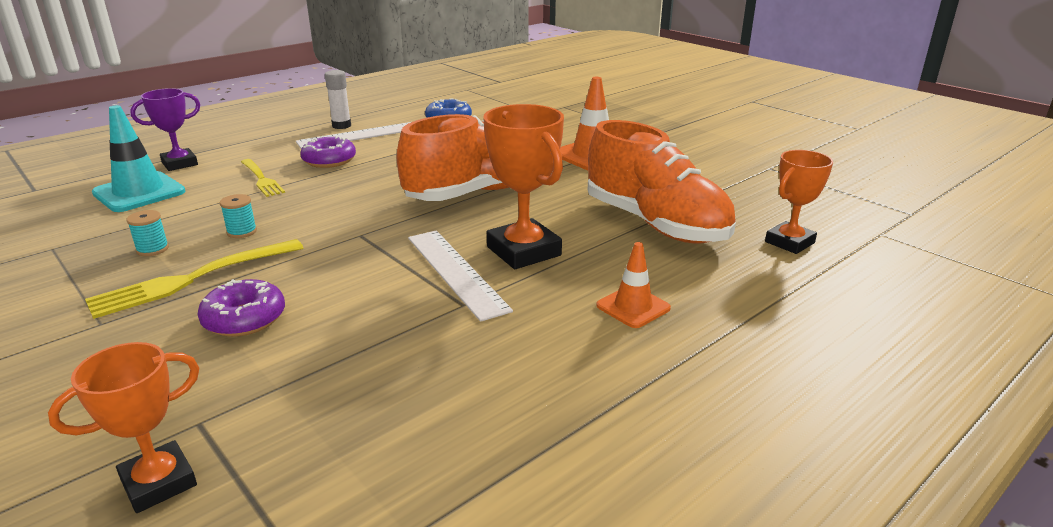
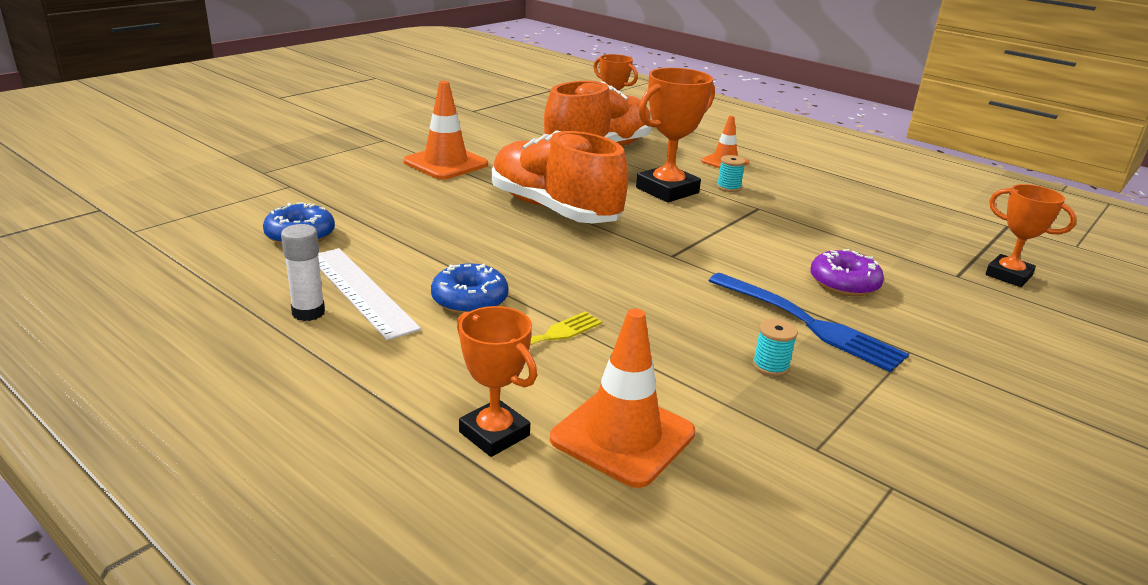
camera: 100 degrees left, 0 degrees up
yellow fork [85,239,303,319] -> blue fork [708,273,909,372]
turquoise traffic cone [92,105,185,212] -> orange traffic cone [550,308,695,488]
purple trophy [130,88,200,171] -> orange trophy [457,306,537,457]
turquoise spool [220,194,257,238] -> turquoise spool moved to [717,155,746,192]
purple donut [300,136,356,168] -> blue donut [431,264,509,314]
white ruler [408,231,513,322] -> none

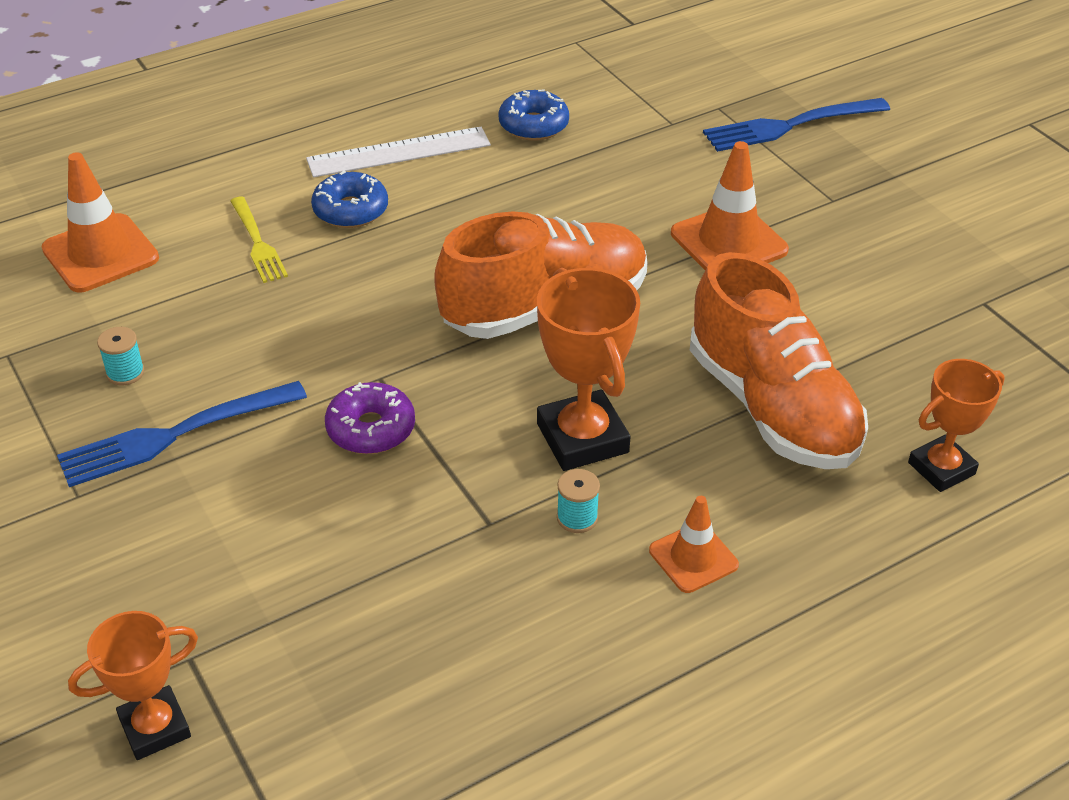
camera: 110 degrees right, 15 degrees up
white glue stick [281,224,325,321] -> none
orange trophy [457,306,537,457] -> none
purple donut [810,249,884,296] -> purple donut moved to [325,382,415,454]
none -> blue fork [703,98,890,152]

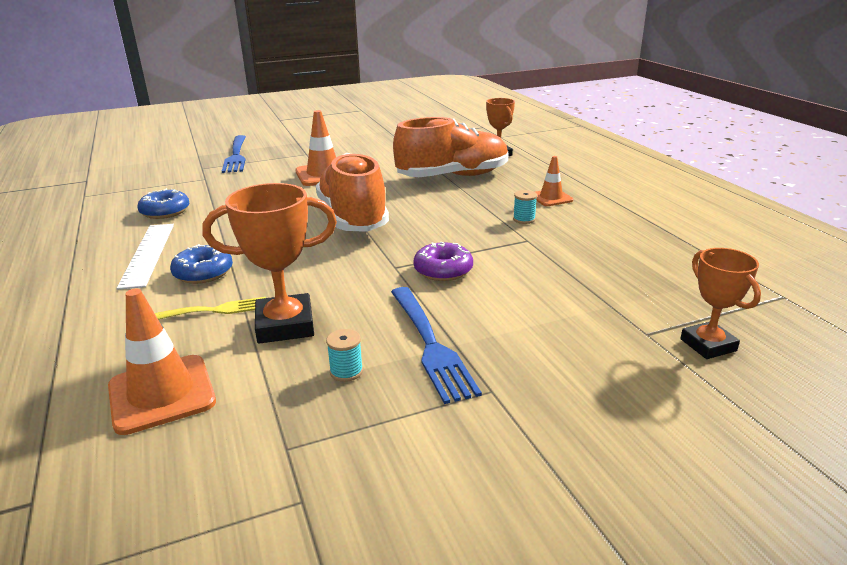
camera: 80 degrees left, 15 degrees down
orange trophy [537,268,640,471] -> orange trophy moved to [203,183,337,344]

